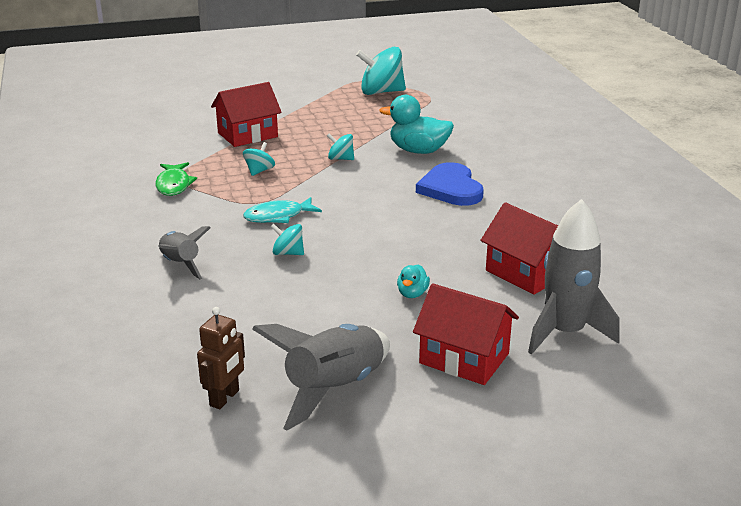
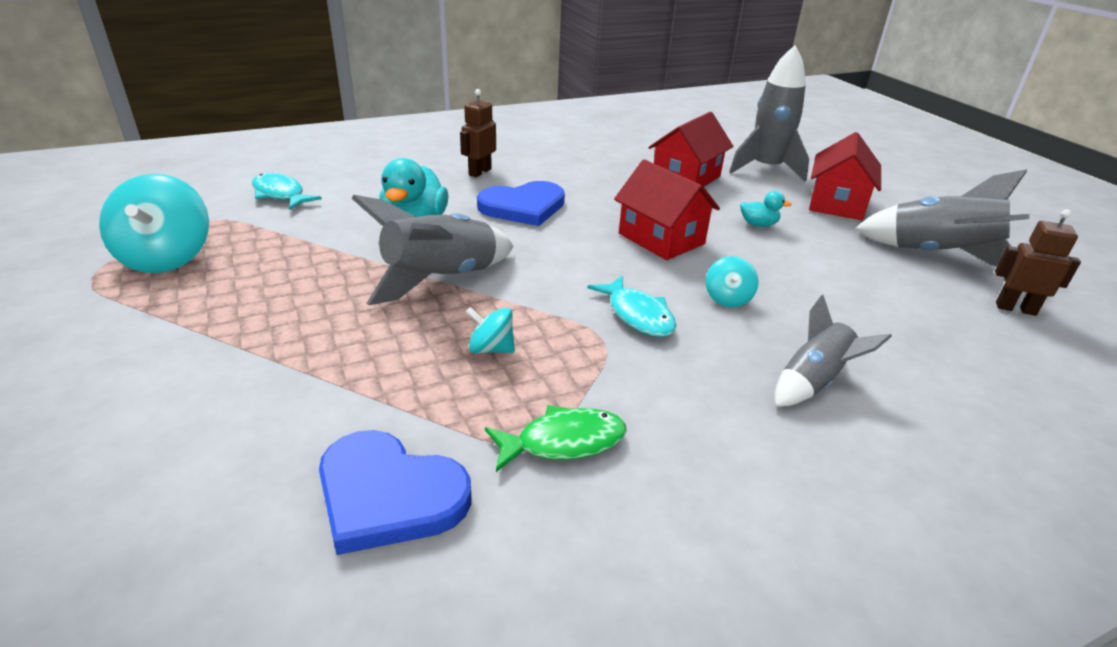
camera: 100 degrees left, 5 degrees up
red house [211,82,282,147] -> red house moved to [614,159,720,260]
turquoise spinning top [327,133,354,160] -> grey rocket [352,195,514,305]
none -> turquoise fish [252,173,322,210]
none -> blue heart [319,430,472,555]
none -> brown robot [460,89,496,177]

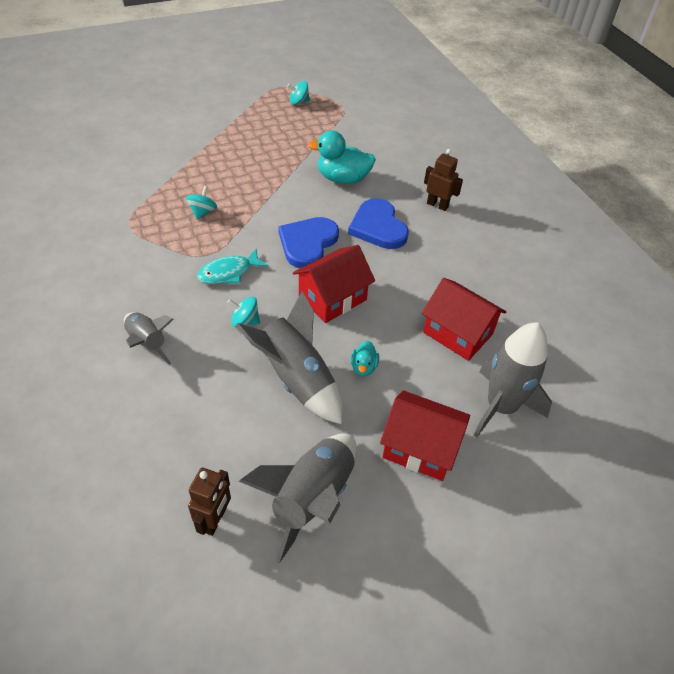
camera: 90 degrees right, 15 degrees up
turquoise spinning top [99,174,209,273] -> turquoise spinning top [287,81,310,105], size x0.51
turquoise fish [252,173,322,210] -> none
blue heart [319,430,472,555] -> blue heart moved to [278,217,339,268]
grey rocket [352,195,514,305] -> grey rocket moved to [236,291,343,424]
green fish [485,405,627,472] -> none

